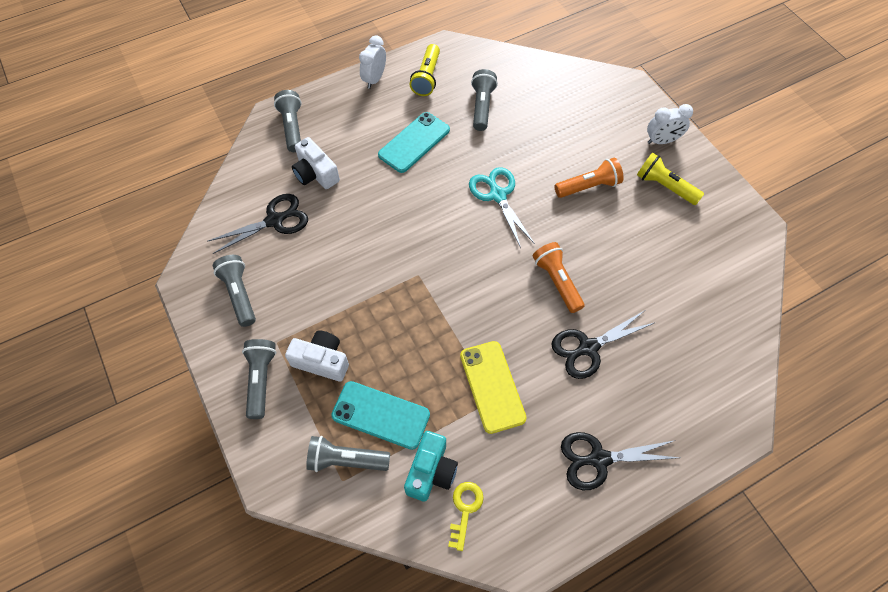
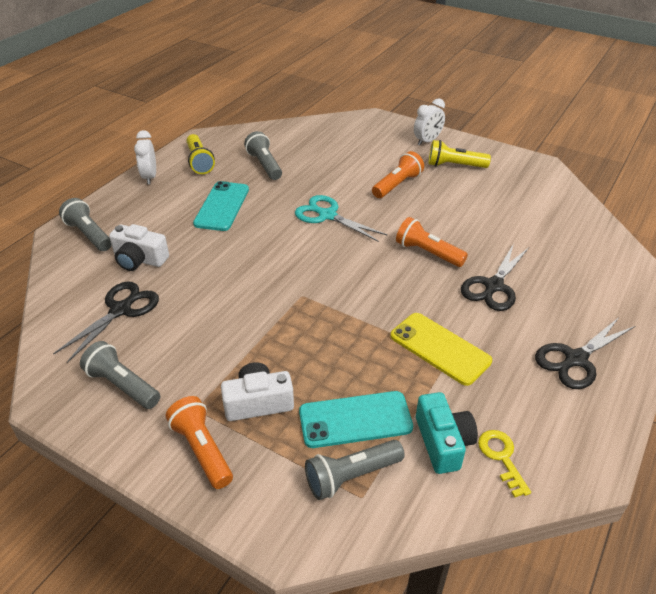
camera: 30 degrees left, 20 degrees down
grey flashlight [242,339,277,419] -> orange flashlight [166,396,233,489]

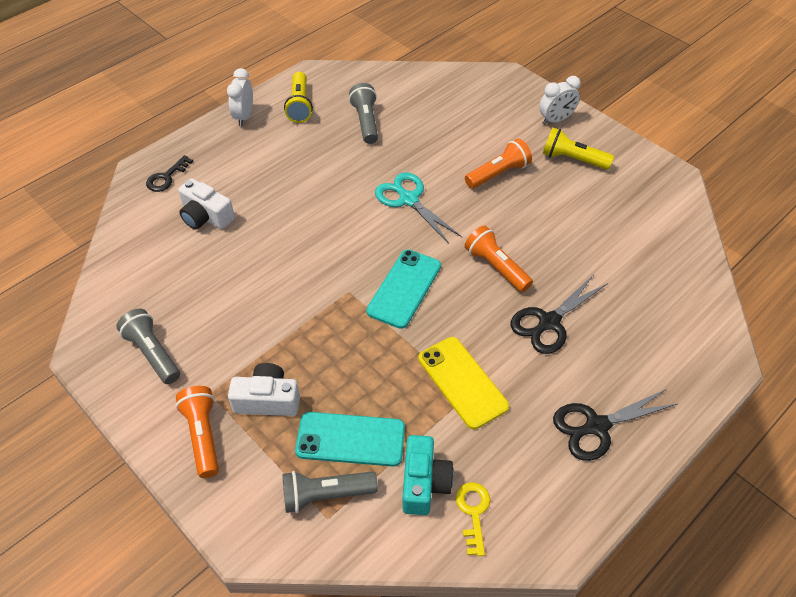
camera: 15 degrees right, 10 degrees up
black scissors [53,281,159,363] -> none
grey flashlight [59,198,111,251] -> black key [146,155,193,192]
turquoise phone [193,181,249,231] -> turquoise phone moved to [366,249,441,329]

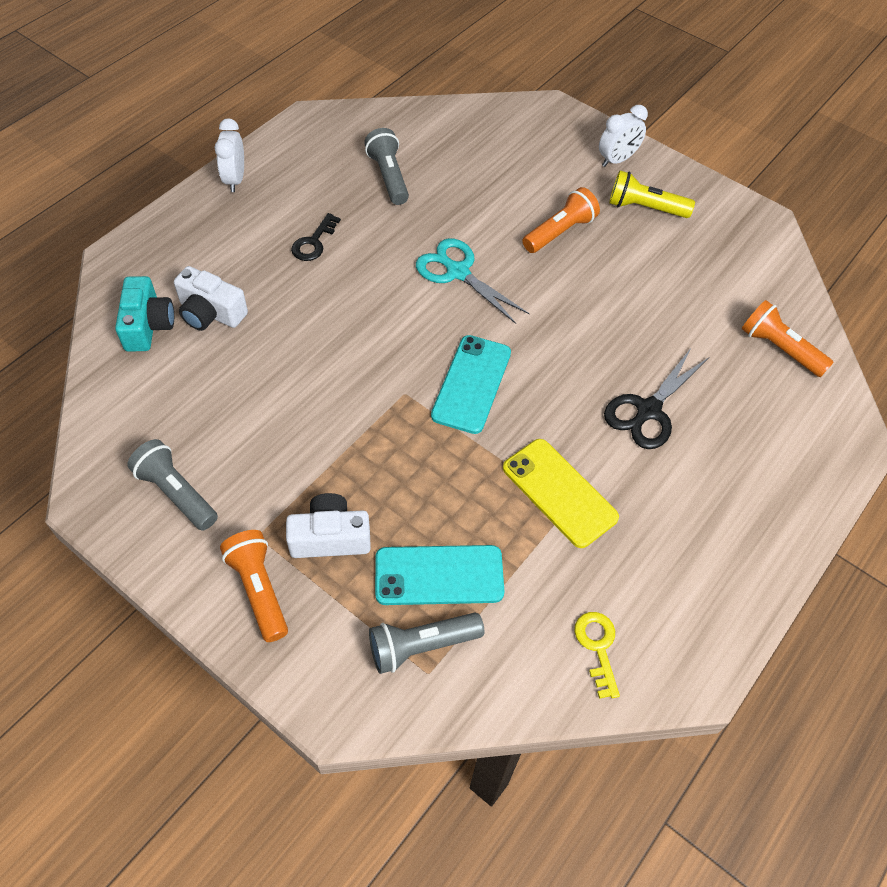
camera: 10 degrees left, 5 degrees up
black key [146,155,193,192] -> black key moved to [291,213,341,261]
yellow flashlight [284,72,313,123] -> none
turquoise camera [402,435,454,515] -> turquoise camera moved to [115,276,174,352]
orange flashlight [465,226,533,292] -> orange flashlight moved to [742,300,834,377]
black scissors [553,389,679,461] -> none

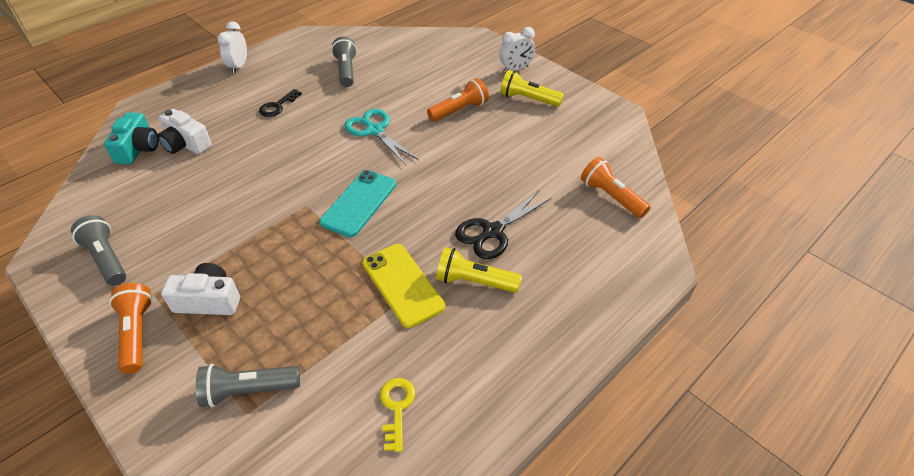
camera: 10 degrees right, 10 degrees down
turquoise phone [375,545,504,605] -> none
none -> yellow flashlight [436,247,522,293]

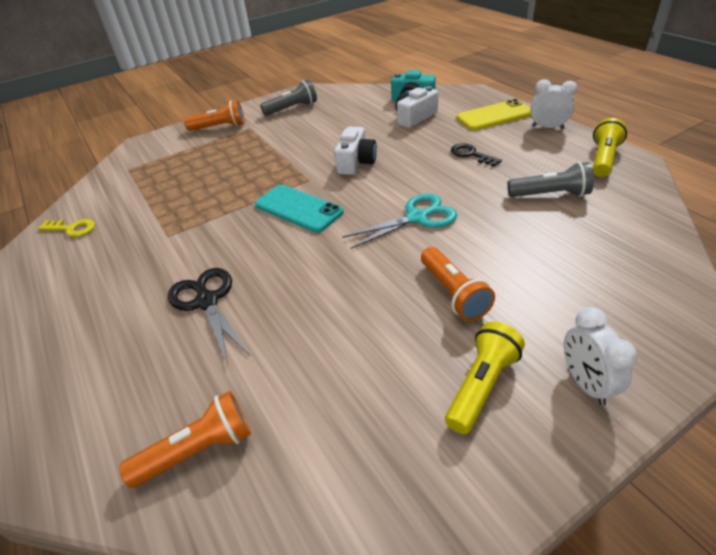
camera: 105 degrees right, 5 degrees down
white camera [161,263,240,315] -> white camera moved to [334,127,377,175]
grey flashlight [196,364,300,408] -> none
yellow phone [362,244,445,328] -> yellow phone moved to [457,99,531,130]
yellow flashlight [436,247,522,293] -> yellow flashlight moved to [593,118,627,177]

